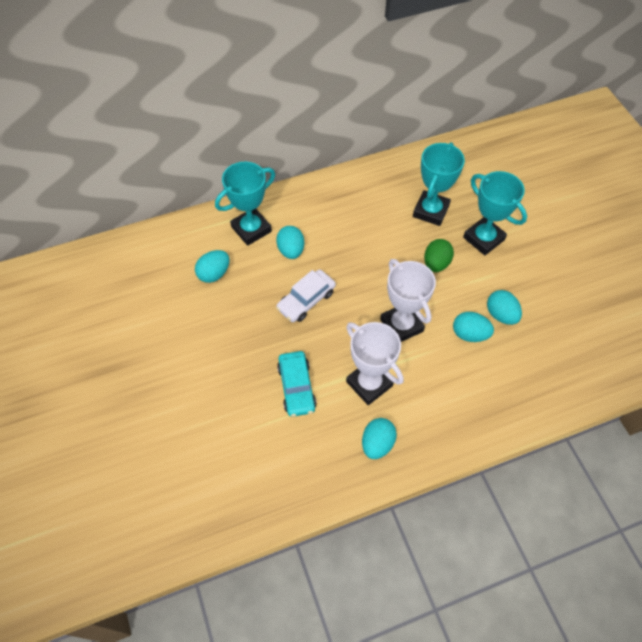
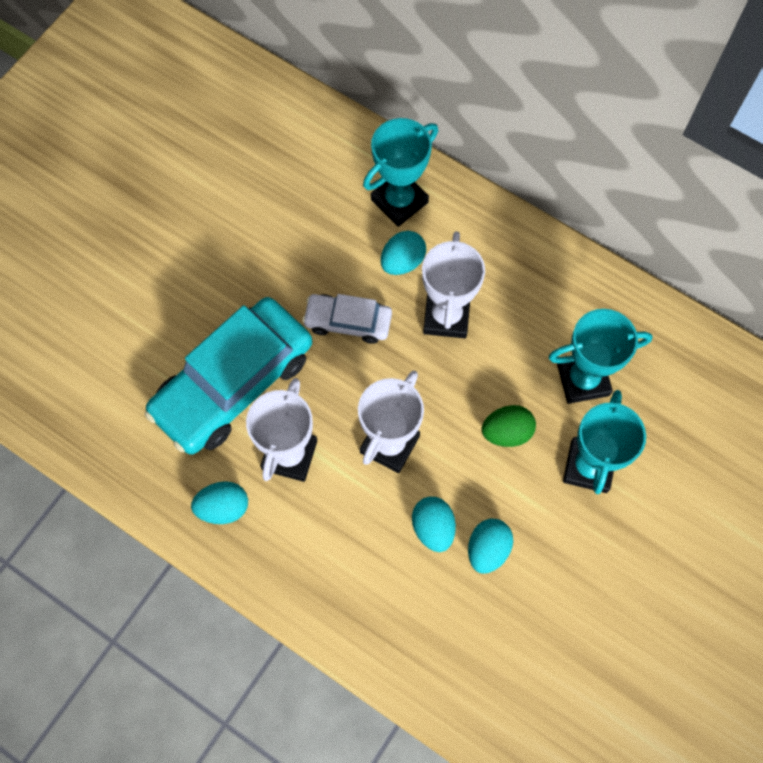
camera: 55 degrees right, 10 degrees up
turquoise egg [195,250,230,283] -> none
turquoise trophy [215,161,275,246] -> turquoise trophy turned 60 degrees counterclockwise [363,118,438,227]
turquoise car [277,351,317,417] -> turquoise car [145,297,312,455], size x1.96
none -> white trophy [422,231,485,338]

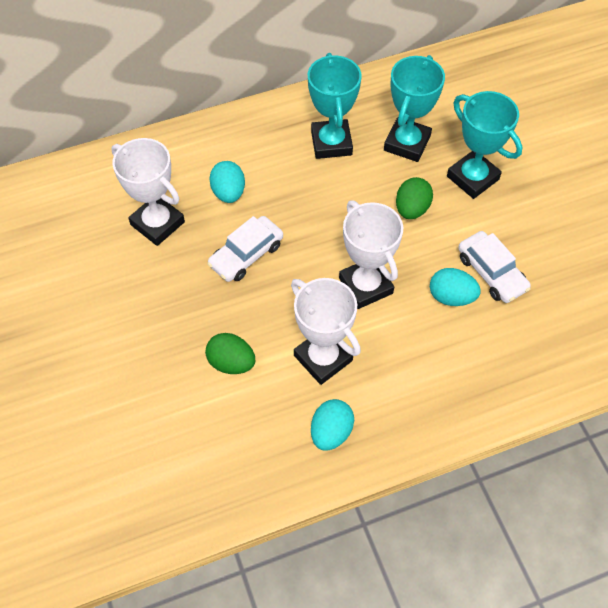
camera: 55 degrees left, 10 degrees down
turquoise car [145,297,312,455] -> green egg [205,333,255,374]
turquoise trophy [363,118,438,227] -> turquoise trophy moved to [308,53,362,159]
white trophy [422,231,485,338] -> white trophy moved to [111,138,185,246]
turquoise egg [468,519,513,574] -> white car [458,231,531,303]

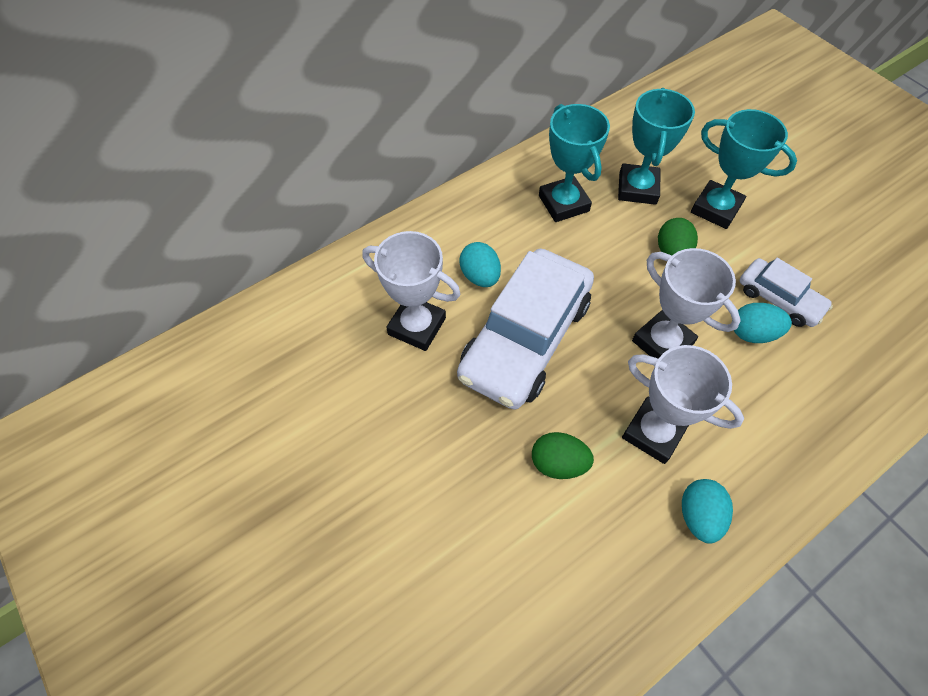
camera: 15 degrees left, 0 degrees up
white car [207,216,283,282] -> white car [457,249,594,410], size x1.96

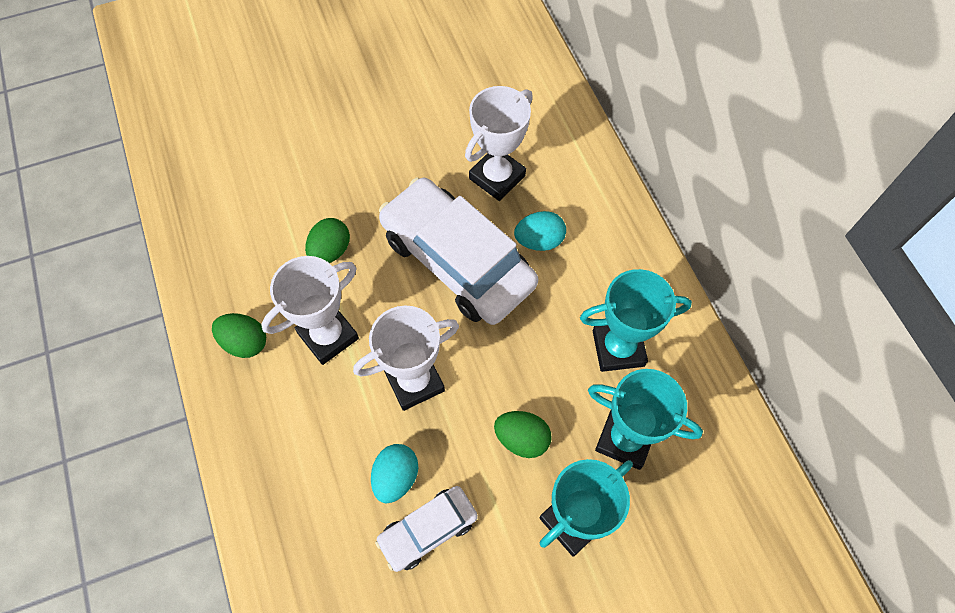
camera: 105 degrees right, 5 degrees up
turquoise egg [682,479,733,543] -> green egg [212,313,266,358]

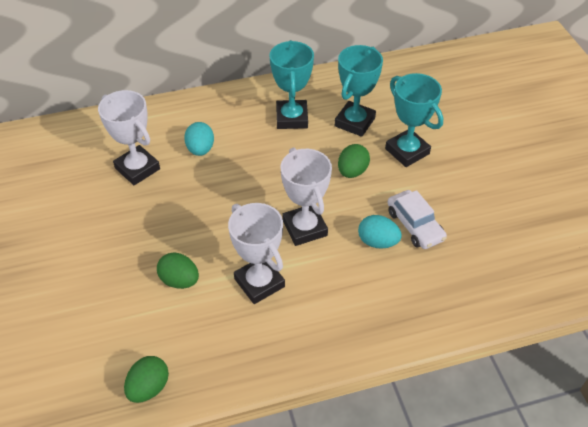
camera: 85 degrees left, 15 degrees down
green egg [212,313,266,358] -> green egg moved to [124,356,169,403]
white car [379,178,538,325] -> none

